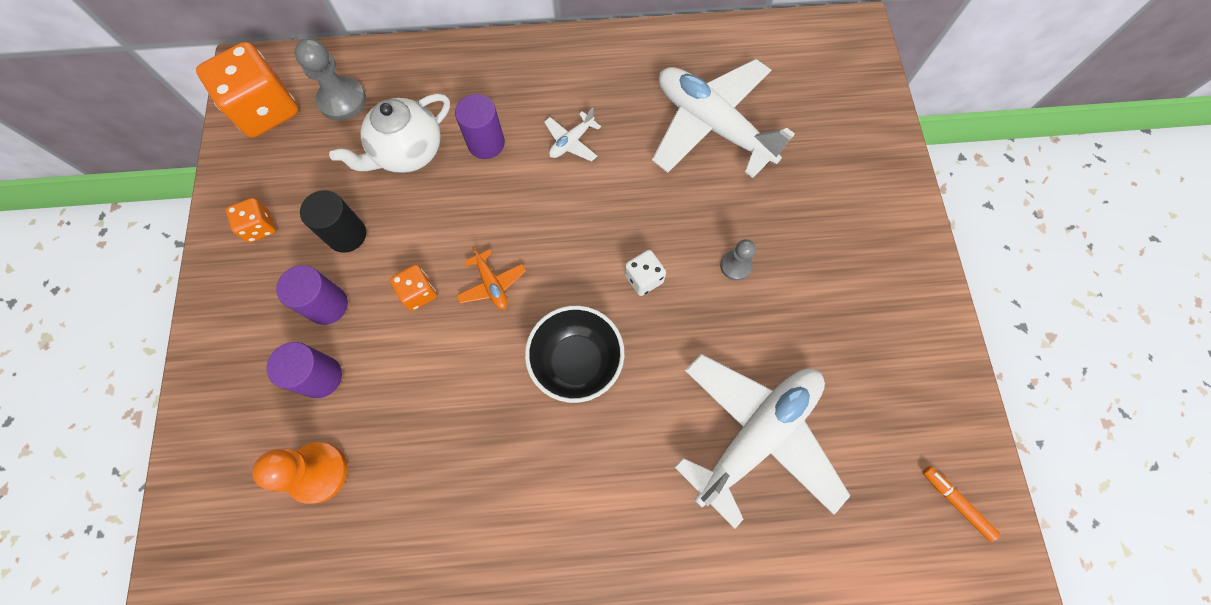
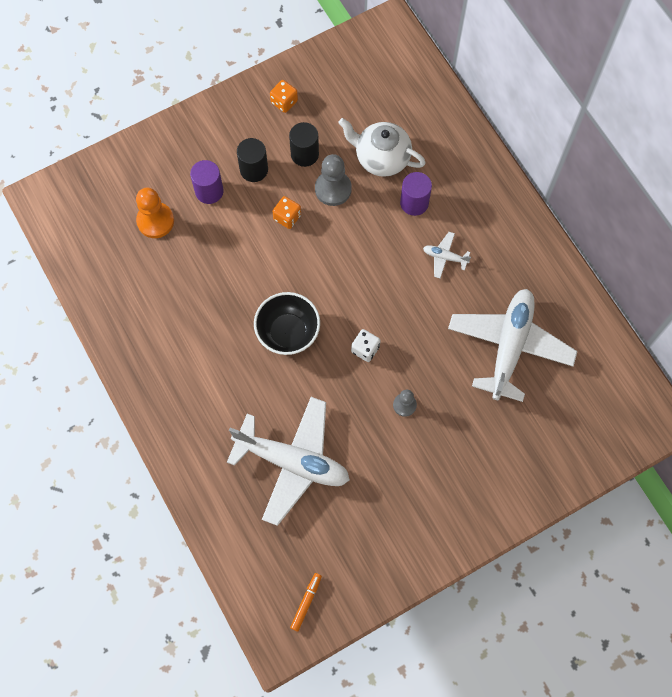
camera: 65 degrees right, 0 degrees up
orange dice [196,42,298,138] -> none
purple cylinder [276,265,348,325] -> black cylinder [237,138,268,182]
grey pawn [295,38,366,121] -> grey pawn moved to [315,154,352,206]
orange plane [456,246,526,310] -> none

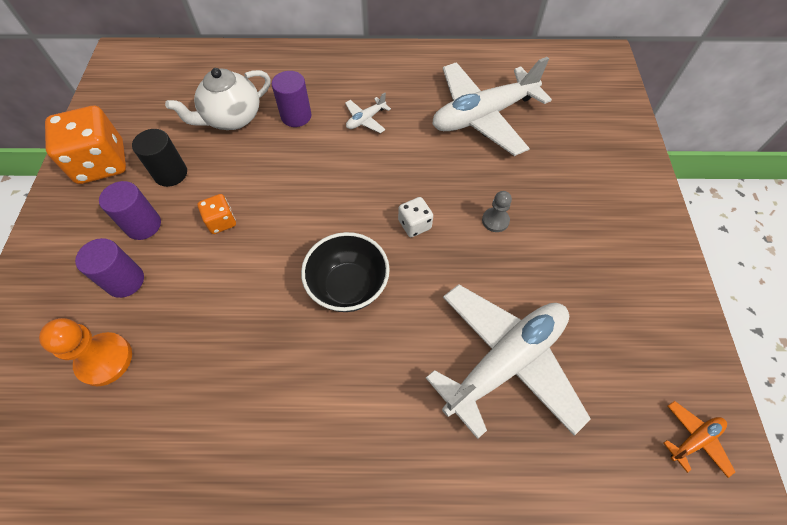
camera: 60 degrees left, 10 degrees down
black cylinder [237,138,268,182] -> purple cylinder [99,181,161,240]
orange dice [270,80,298,113] -> orange dice [45,106,126,184], size x2.04
orange marker [290,573,322,632] -> orange plane [663,401,735,478]
grey pawn [315,154,352,206] -> none
white plane [448,289,578,402] -> white plane turned 75 degrees counterclockwise [432,57,552,156]

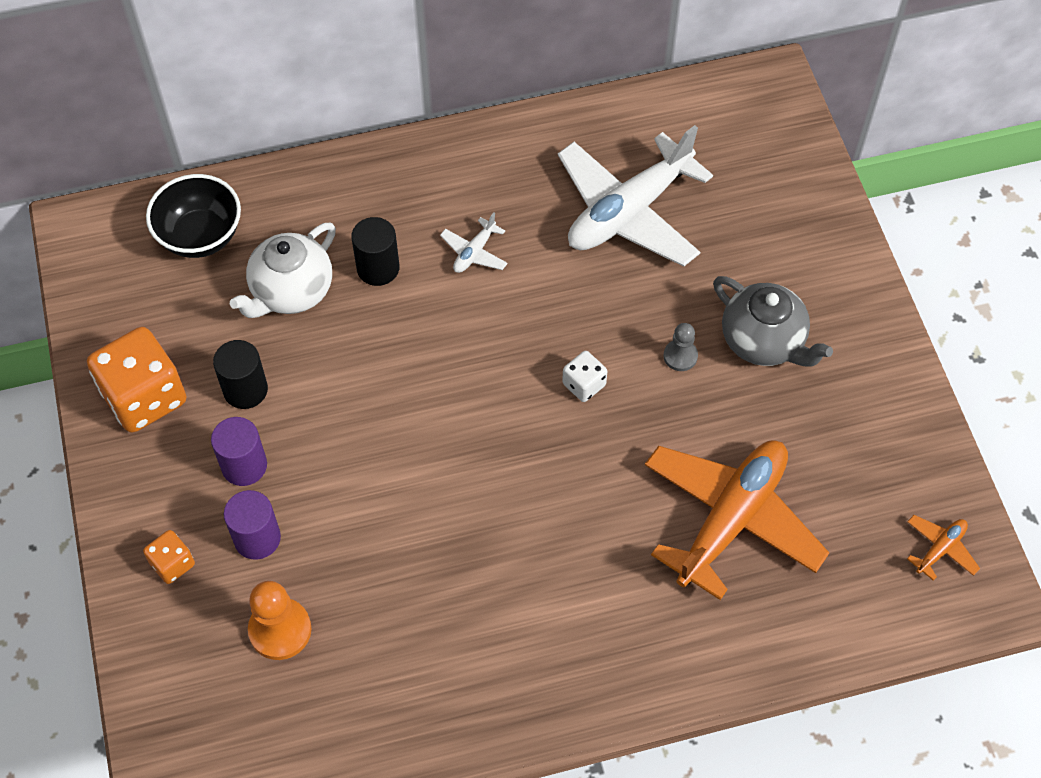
camera: 15 degrees left, 0 degrees up
orange dice [197,194,236,234] -> orange dice moved to [143,530,195,584]
purple cylinder [272,71,312,127] -> black cylinder [351,217,400,286]
black bowl [301,232,390,312] -> black bowl moved to [146,174,241,258]
white plane [426,284,591,439] -> orange plane [645,440,829,600]
none -> grey teapot [713,276,833,367]

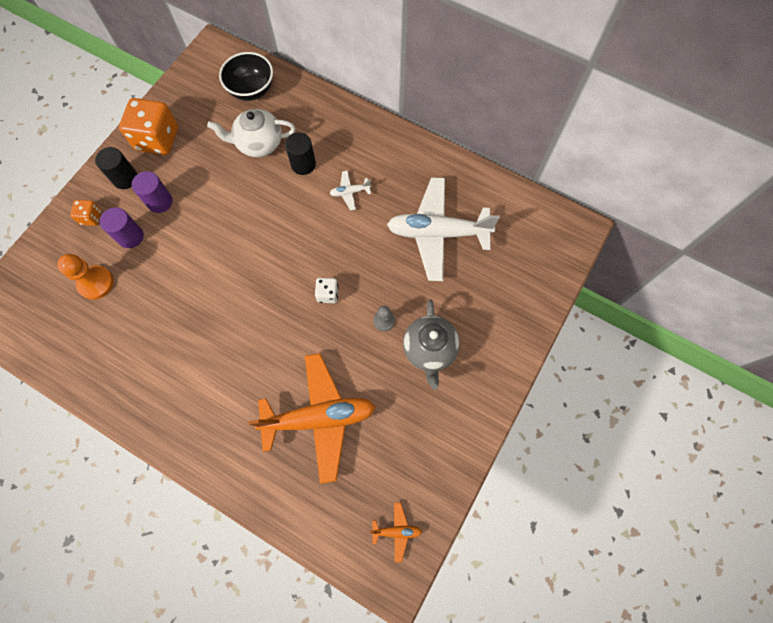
camera: 45 degrees right, 10 degrees up
black cylinder [213,340,268,409] -> black cylinder moved to [95,147,137,189]

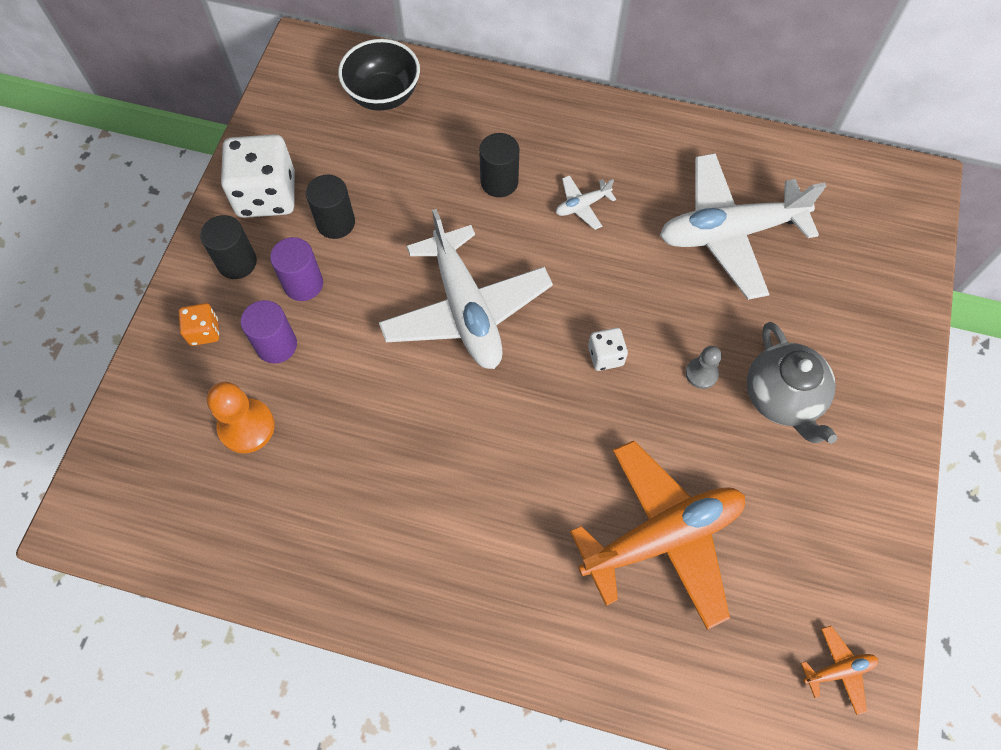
camera: 15 degrees left, 5 degrees down
orange dice [119,98,178,155] -> white dice [221,134,295,218]
white teapot [207,109,296,157] -> none
none -> black cylinder [306,175,355,239]
none -> white plane [379,209,553,369]

